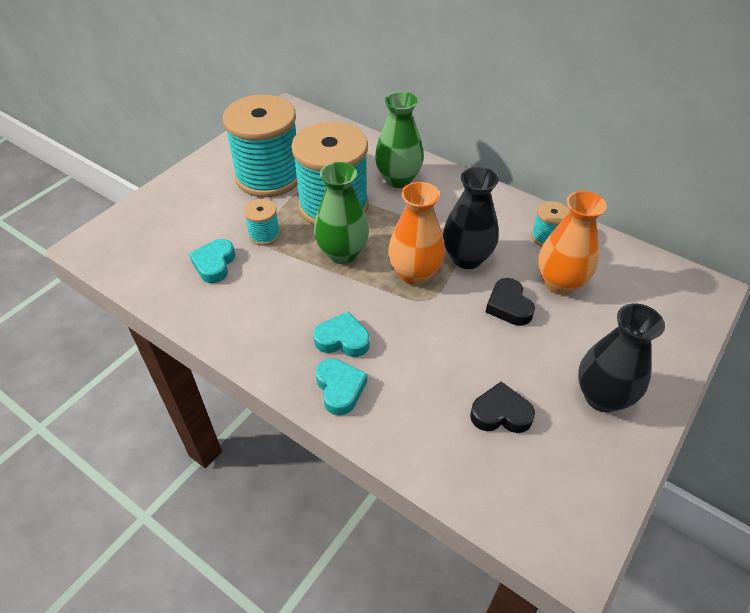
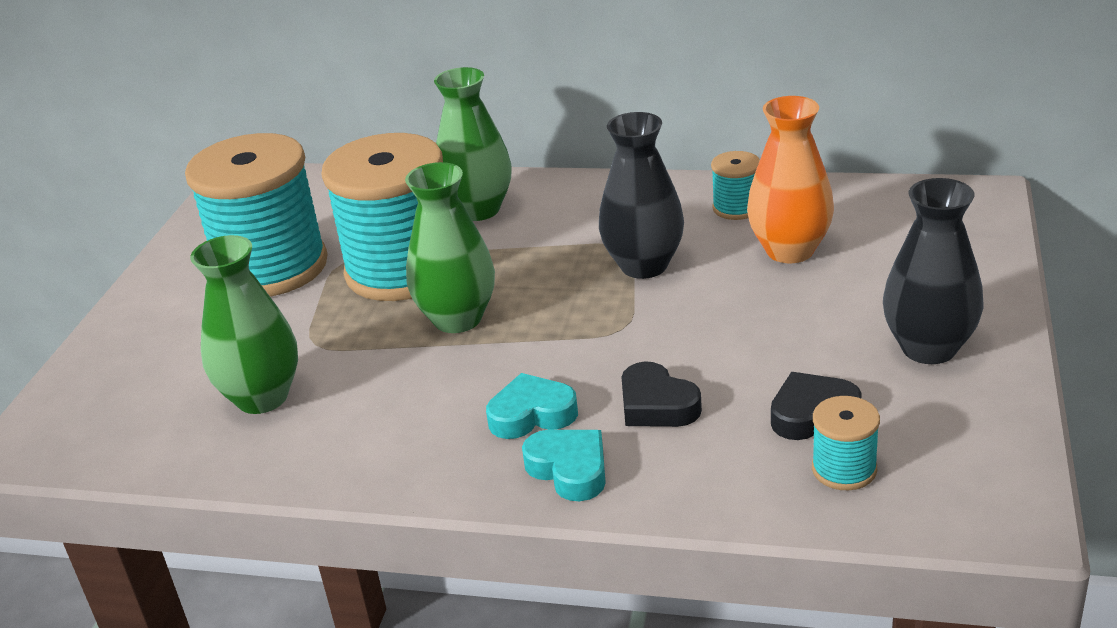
camera: 20 degrees left, 15 degrees down
turquoise heart [189,239,235,283] -> green vase [190,235,298,414]
turquoise spool [244,199,280,246] -> turquoise spool moved to [812,396,880,490]
orange vase [388,182,445,285] -> none
black heart [486,278,535,326] -> black heart moved to [621,361,702,427]

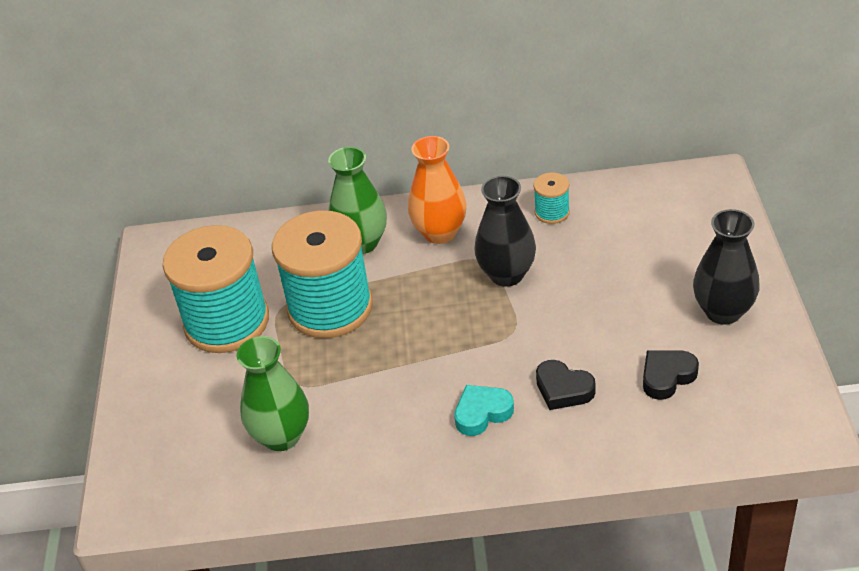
camera: 15 degrees left, 10 degrees up
green vase [405,162,495,333] -> none
turquoise heart [522,430,606,501] -> none
orange vase [747,96,834,263] -> orange vase moved to [408,136,467,244]
turquoise spool [812,396,880,490] -> none

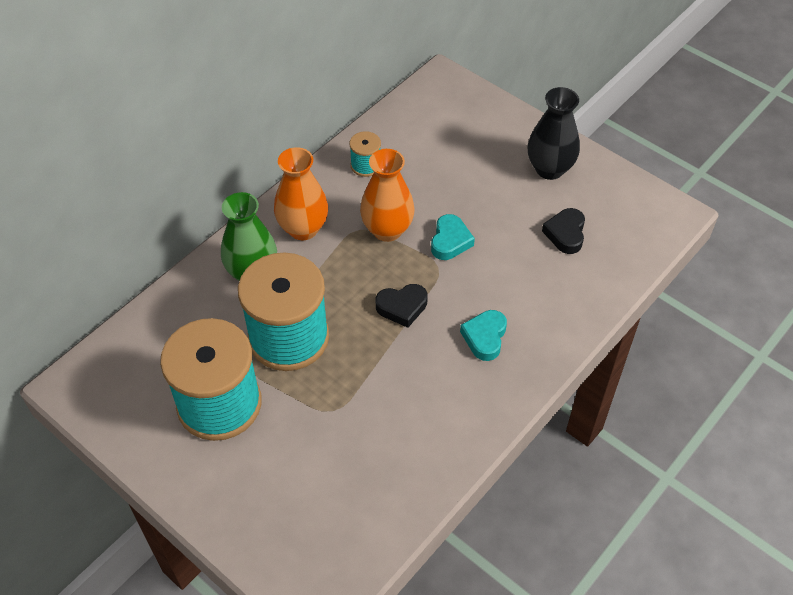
camera: 50 degrees left, 10 degrees up
green vase [236,336,309,451] -> none
black vase [474,176,536,287] -> orange vase [360,149,415,242]
black heart [536,360,596,410] -> black heart moved to [375,284,428,328]
none -> turquoise heart [431,214,475,260]

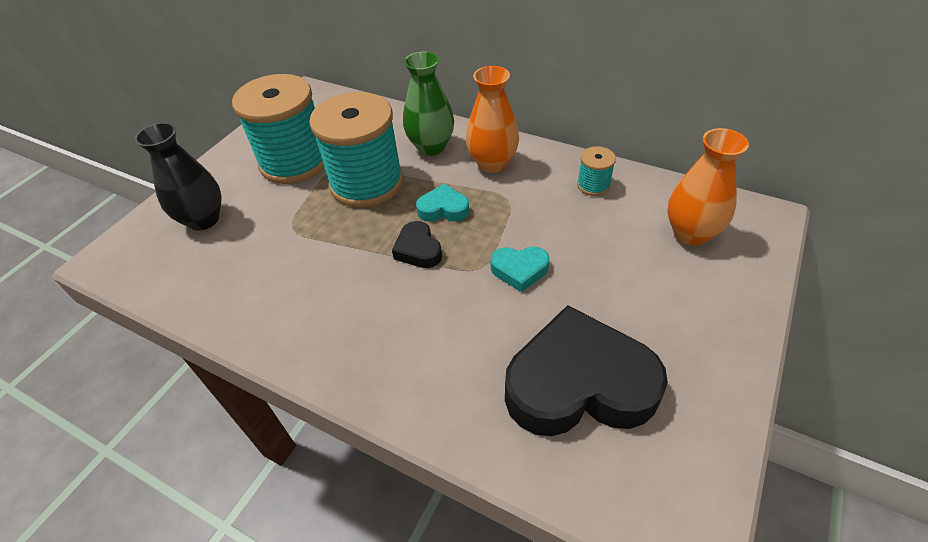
camera: 80 degrees right, 5 degrees down
orange vase [360,149,415,242] -> orange vase moved to [667,128,749,245]
turquoise heart [460,310,507,361] -> turquoise heart moved to [416,184,469,222]
black vase [528,87,580,180] -> black vase moved to [135,123,222,231]
black heart [542,208,585,254] -> black heart [505,305,668,436], size x2.21

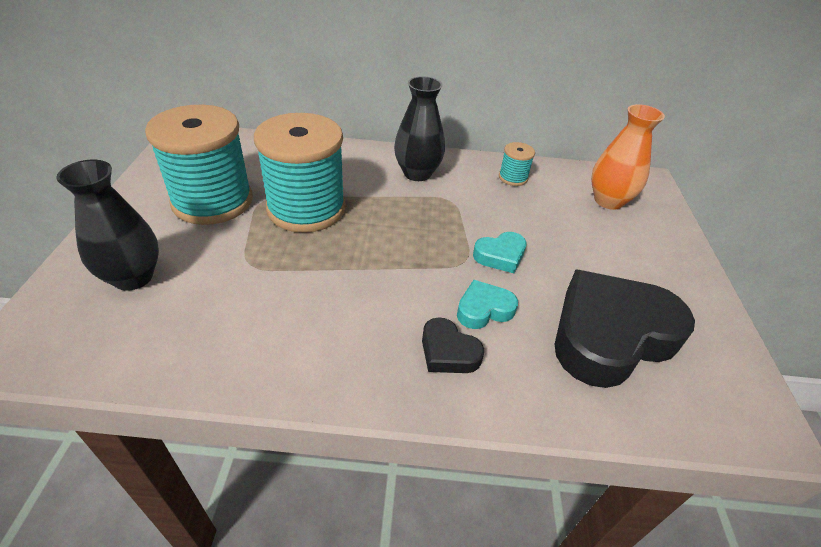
camera: 30 degrees left, 5 degrees down
black heart [392,221,442,268] -> black heart moved to [422,317,484,373]
green vase [403,51,454,156] -> none
turquoise heart [416,184,469,222] -> turquoise heart moved to [457,280,518,329]
orange vase [466,66,519,173] -> black vase [394,76,445,181]

